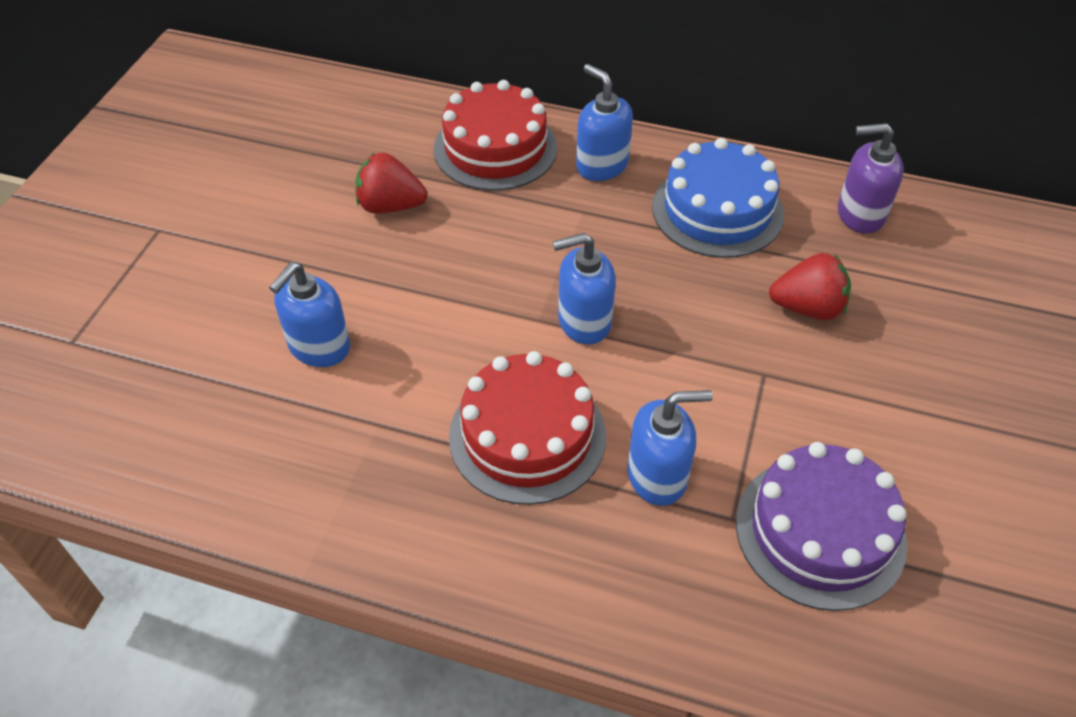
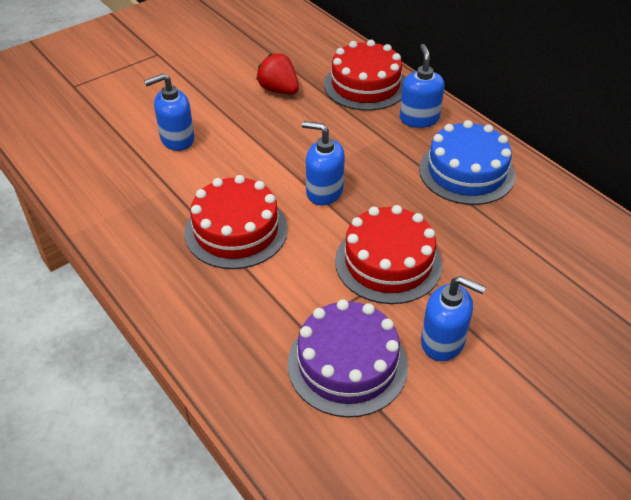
camera: 35 degrees right, 5 degrees down
blue soap dispenser [627,390,713,506] -> blue soap dispenser moved to [421,276,486,361]
red strawberry [769,253,851,320] -> none
purple soap dispenser [838,123,904,234] -> none
none -> red cake [335,205,442,304]

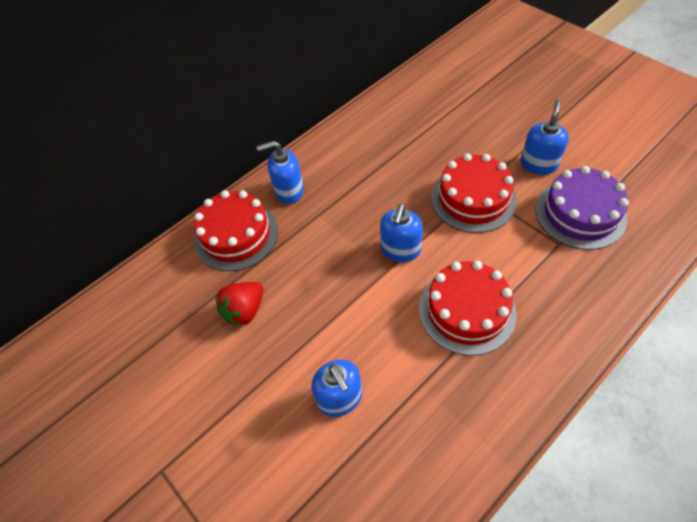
camera: 90 degrees left, 10 degrees up
blue cake [419,120,515,205] -> none

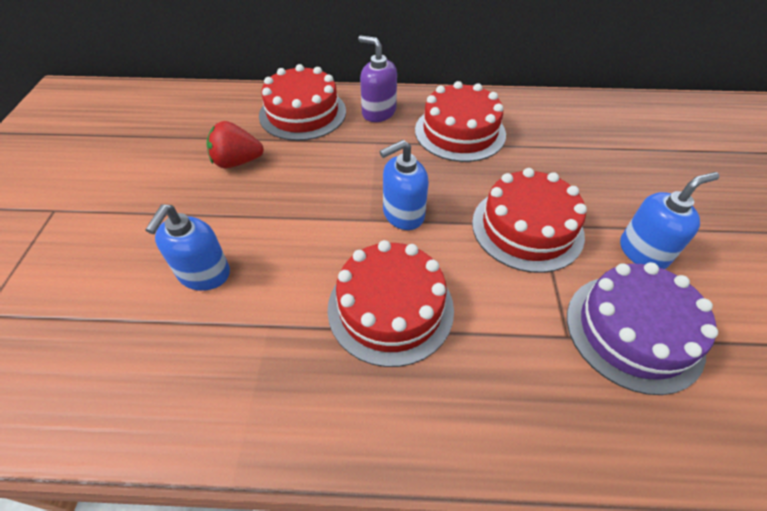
camera: 40 degrees right, 5 degrees down
blue soap dispenser [257,141,304,204] -> purple soap dispenser [358,35,397,122]
none -> red cake [415,81,506,162]

